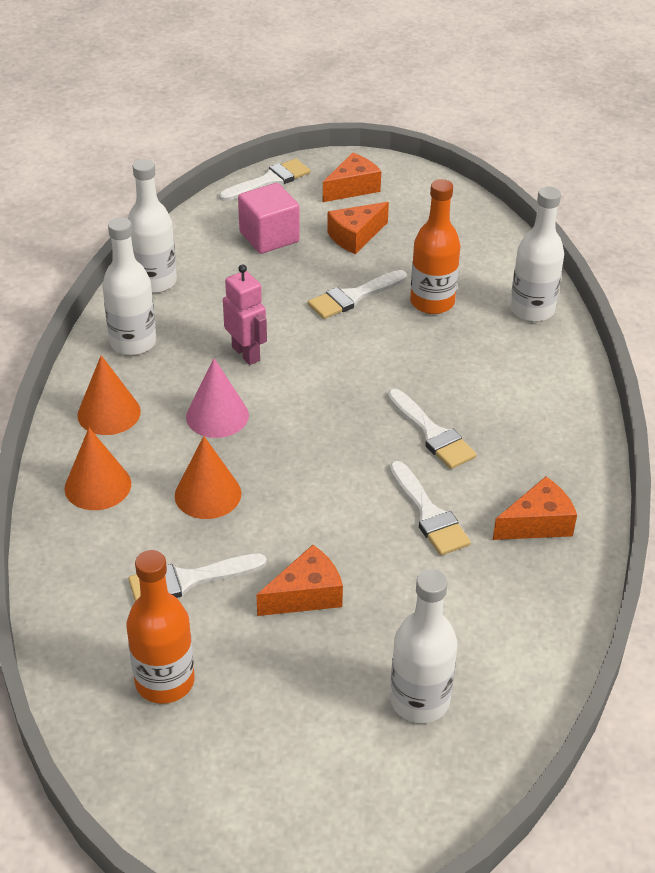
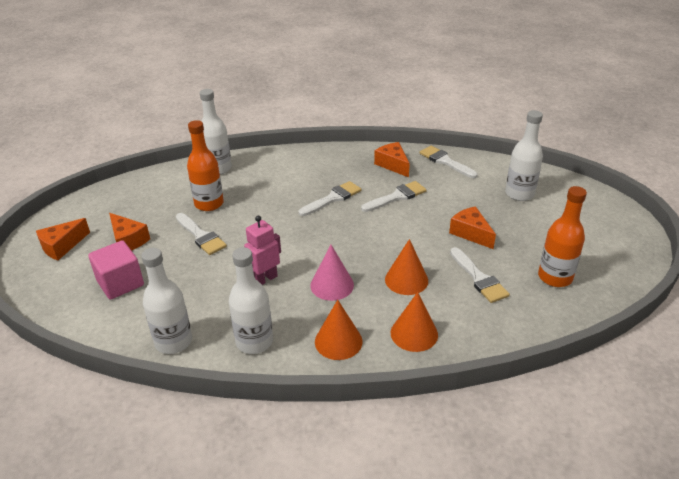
camera: 95 degrees left, 5 degrees down
white brush [219,159,310,201] -> white brush moved to [420,146,478,178]
orange cheese [323,153,381,202] -> orange cheese turned 90 degrees counterclockwise [36,218,90,260]

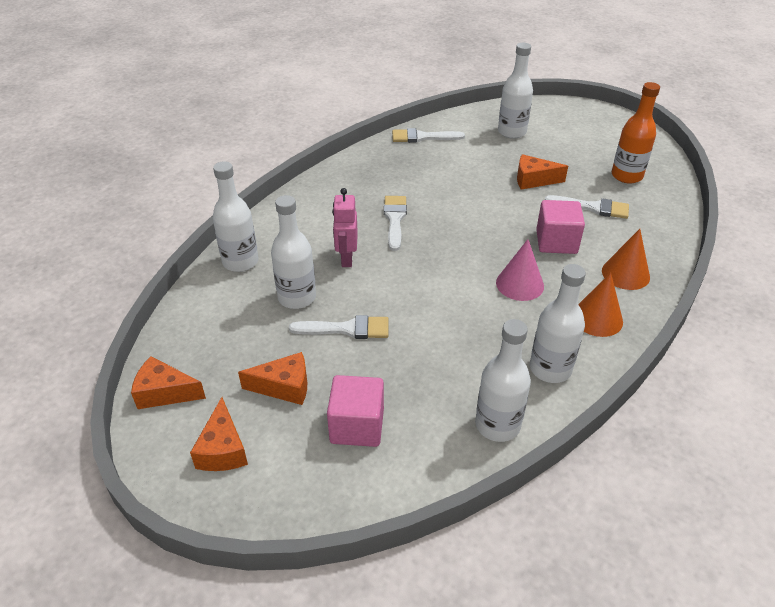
camera: 50 degrees left, 5 degrees up
orange bottle [187,120,224,211] -> white bottle [271,195,316,309]
pink robot [244,215,281,285] -> pink robot moved to [332,188,358,267]
white brush [361,181,426,212] -> none
orange cheese [374,142,410,177] -> orange cheese moved to [131,357,206,409]
orange cone [385,239,428,295] -> pink cube [536,200,585,254]

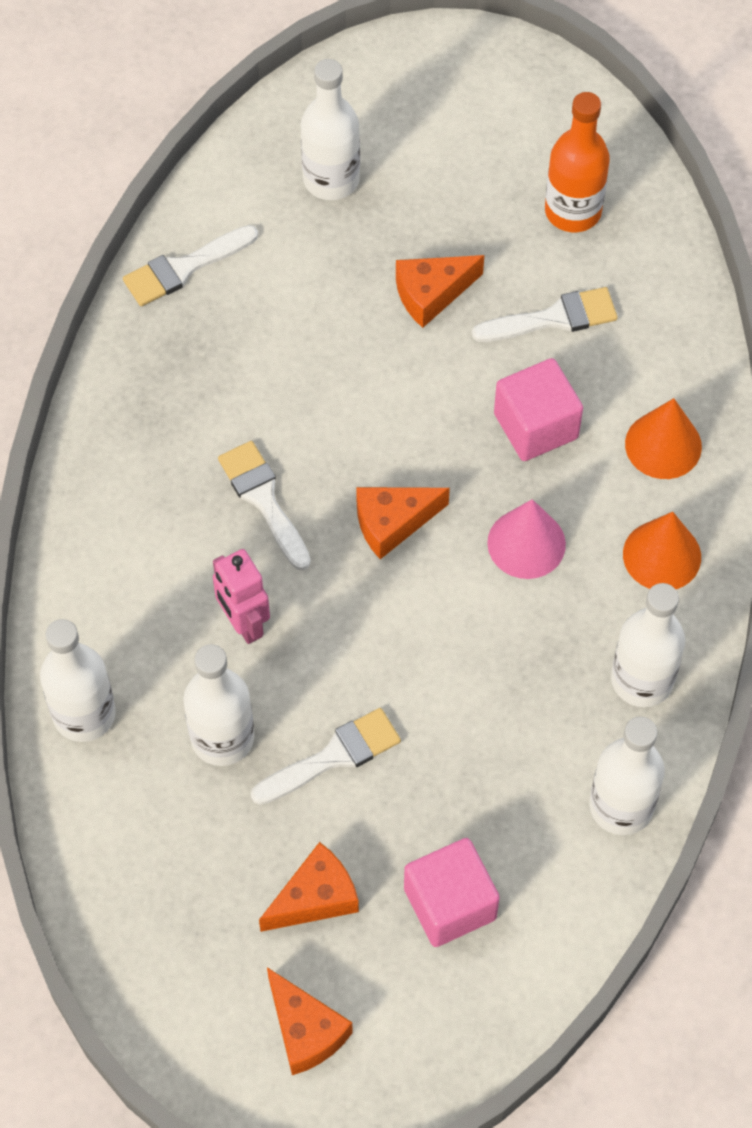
camera: 30 degrees left, 20 degrees up
orange cheese [131,357,206,409] -> orange cheese moved to [356,487,450,559]

